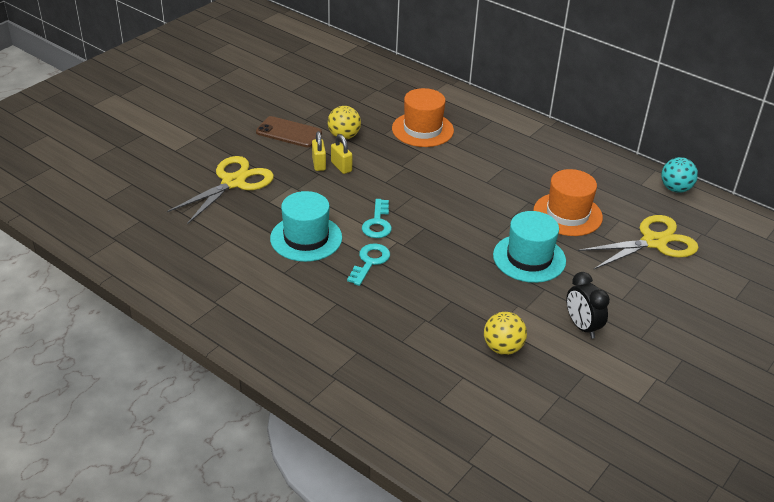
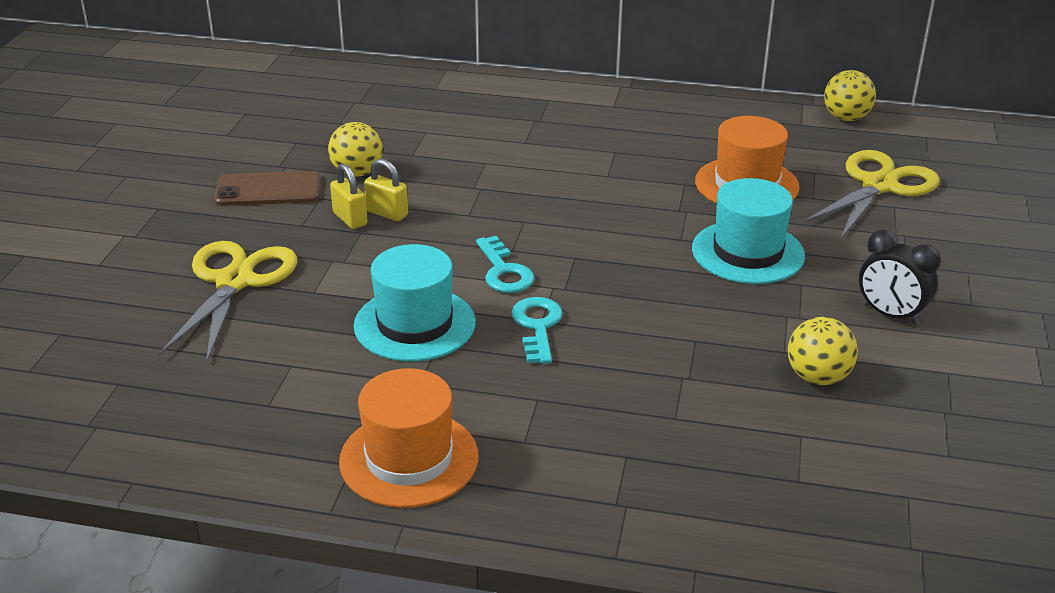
camera: 25 degrees left, 5 degrees down
orange hat [392,88,454,147] -> orange hat moved to [339,368,479,508]
turquoise ball [661,157,698,193] -> yellow ball [824,70,876,121]

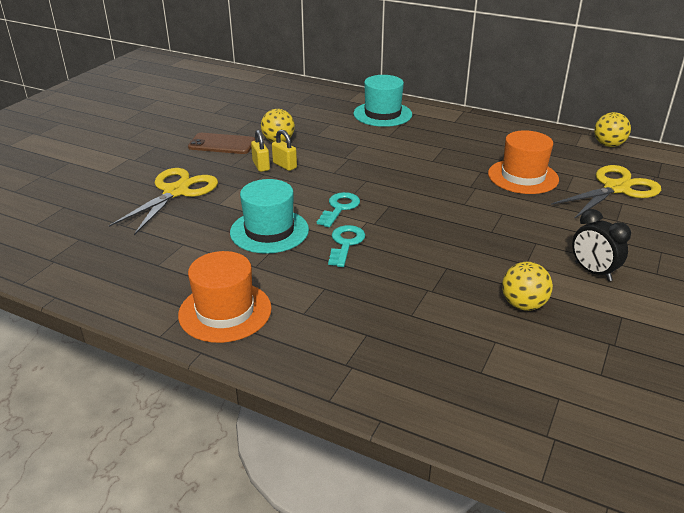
camera: 15 degrees right, 0 degrees up
turquoise key [476,236,534,293] -> turquoise key turned 150 degrees counterclockwise [317,192,360,227]
turquoise hat [692,178,805,284] -> turquoise hat moved to [354,75,412,127]

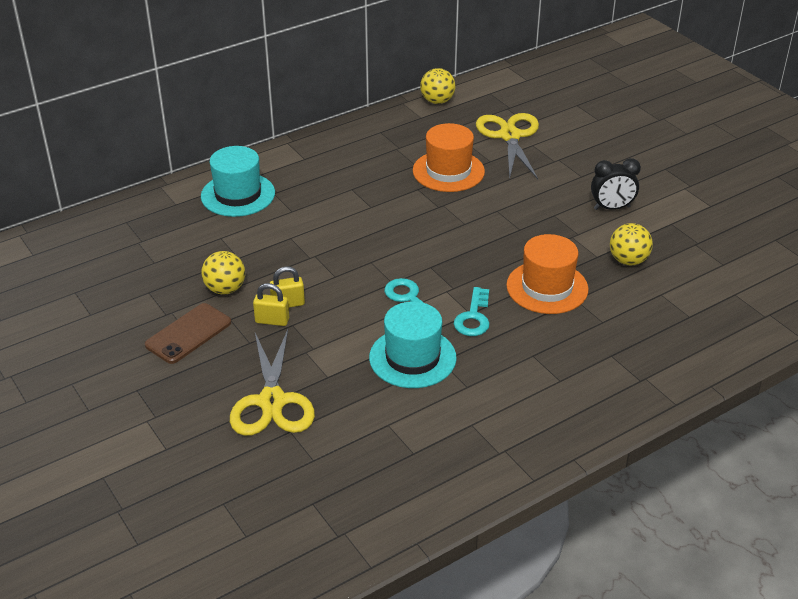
camera: 60 degrees left, 5 degrees up
yellow scissors [109,168,218,235] -> yellow scissors turned 150 degrees counterclockwise [230,329,315,436]
orange hat [178,251,272,343] -> orange hat moved to [506,234,588,314]
turquoise key [328,225,365,267] -> turquoise key turned 120 degrees counterclockwise [454,287,490,336]

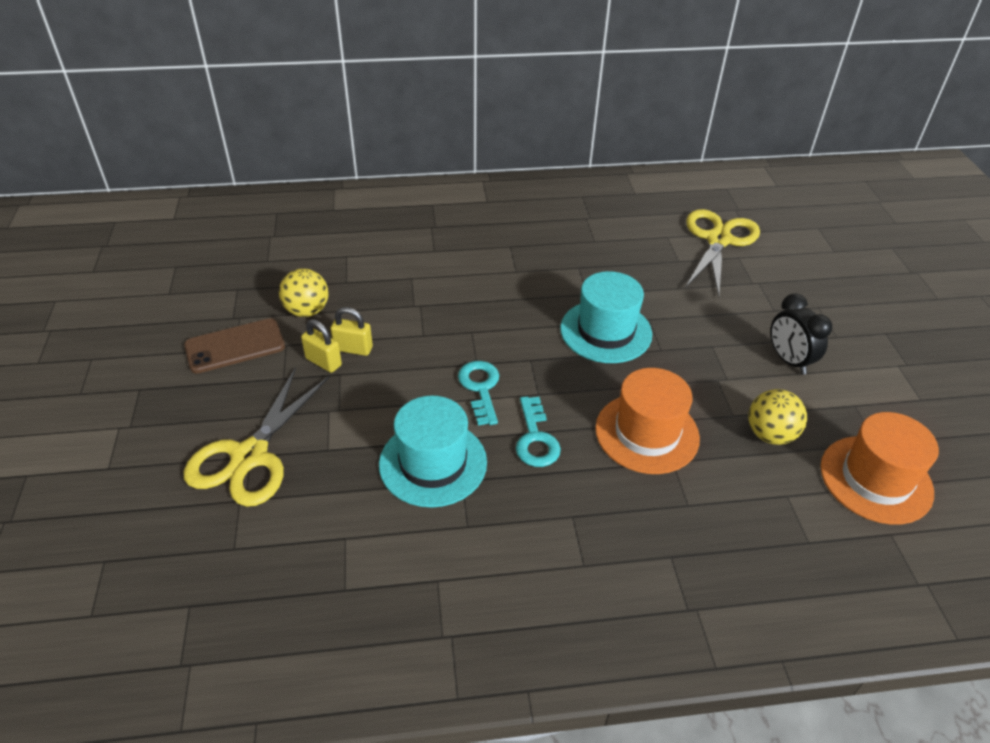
camera: 25 degrees right, 5 degrees up
turquoise hat [201,146,275,217] -> turquoise hat moved to [560,271,652,363]
orange hat [413,123,485,192] -> orange hat moved to [820,412,939,525]
yellow ball [420,68,455,104] -> none
turquoise key [454,287,490,336] -> turquoise key turned 45 degrees counterclockwise [516,396,561,467]
black clock [591,158,641,210] -> black clock turned 45 degrees clockwise [770,293,832,375]

